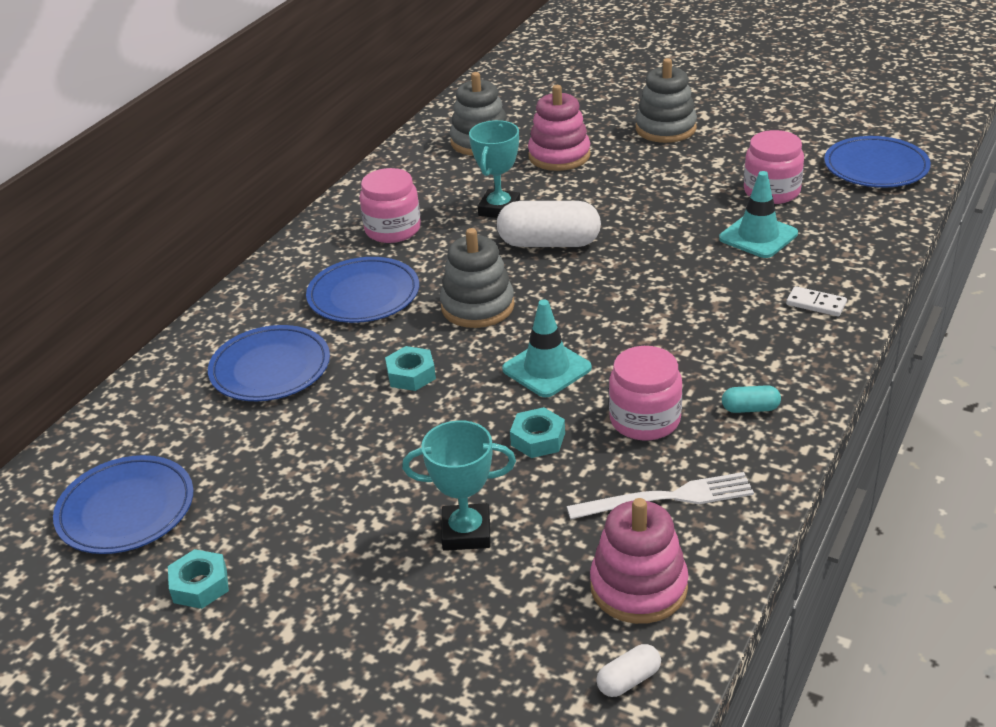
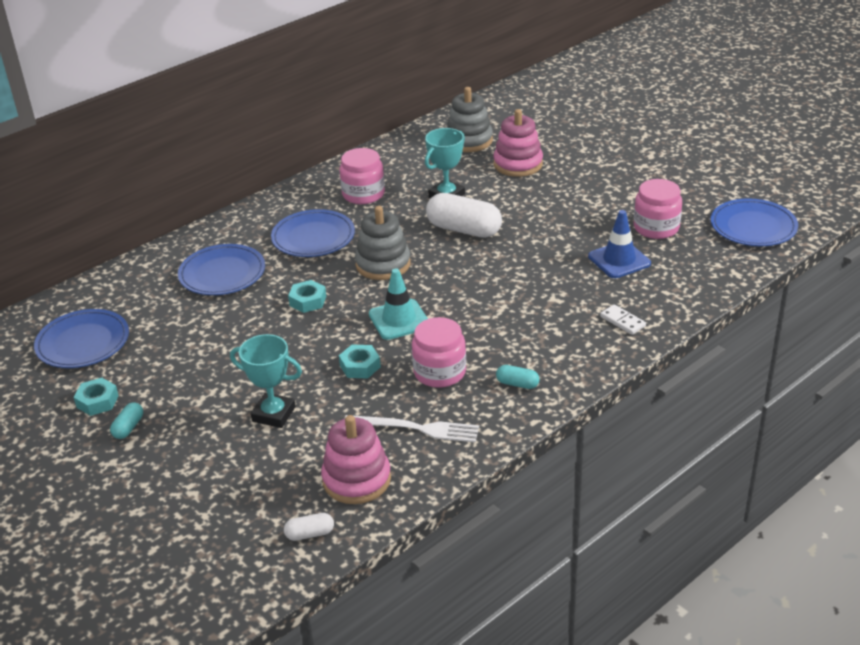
camera: 20 degrees right, 0 degrees up
grey stacking toy [636,58,697,143] -> none
turquoise traffic cone [719,171,798,258] -> blue traffic cone [588,210,651,278]
none -> turquoise capsule [110,402,143,439]

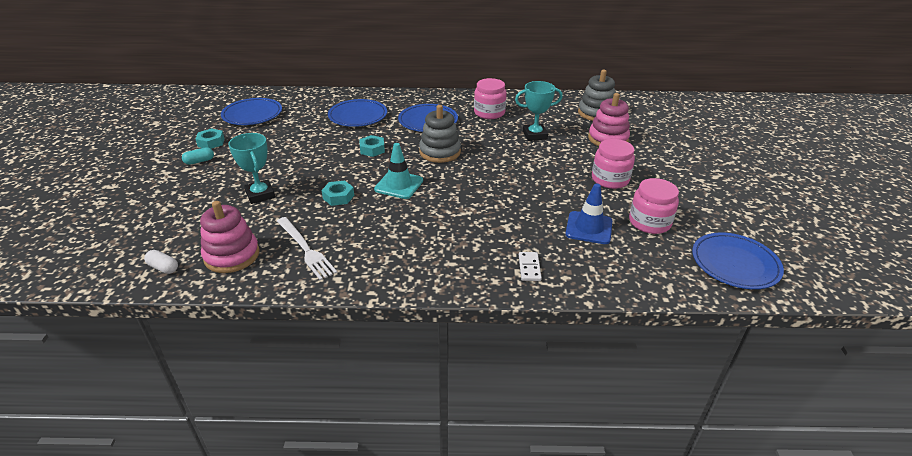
camera: 40 degrees right, 0 degrees up
pink jar [412,317,466,388] -> pink jar moved to [592,139,635,189]
white capsule [426,193,502,238] -> none
turquoise capsule [496,365,539,389] -> none

